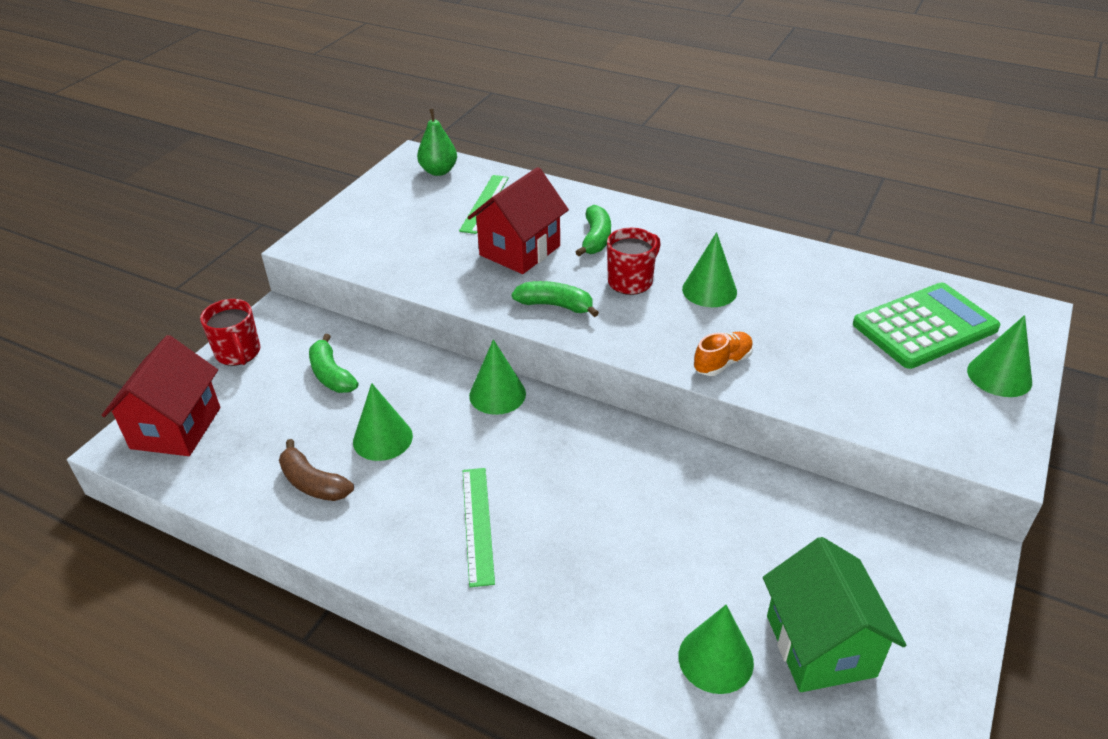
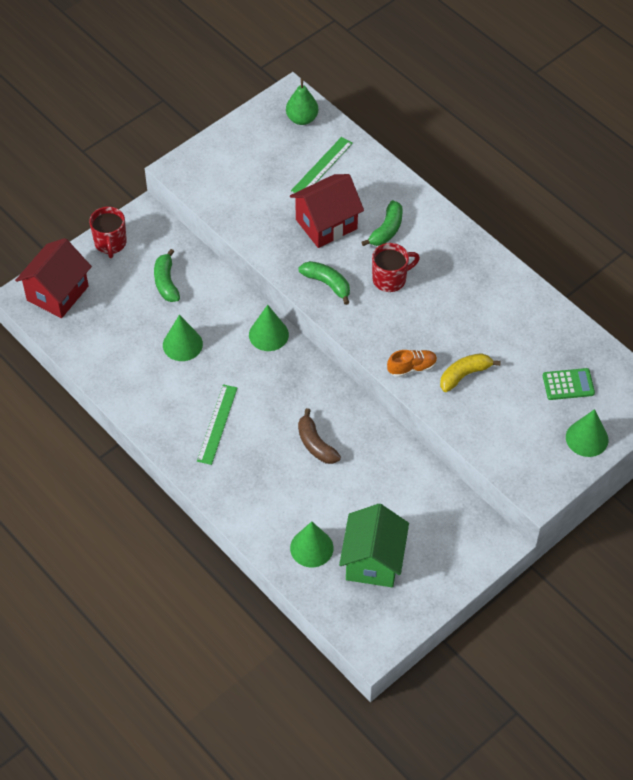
camera: 20 degrees right, 15 degrees up
brown banana [279,439,354,501] -> brown banana moved to [298,408,341,464]
green cone [682,232,737,307] -> none
green calculator [853,283,1000,369] -> green calculator [543,368,595,400], size x0.53
none -> yellow banana [440,353,501,392]

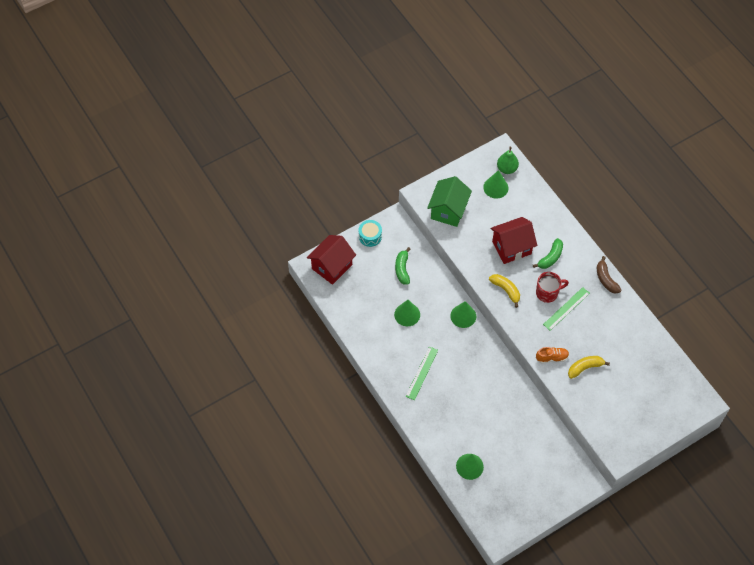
camera: 10 degrees right, 5 degrees up
red mug [89,207,127,258] -> turquoise drum [359,220,382,247]
green ruler [291,137,353,193] -> green ruler moved to [543,287,590,331]
brown banana [298,408,341,464] -> brown banana moved to [597,256,621,294]
green banana [299,261,350,305] -> yellow banana [489,274,520,308]
green house [339,504,409,587] -> green house moved to [427,176,472,227]
green calculator [543,368,595,400] -> none
green cone [566,409,609,457] -> green cone moved to [483,170,509,198]

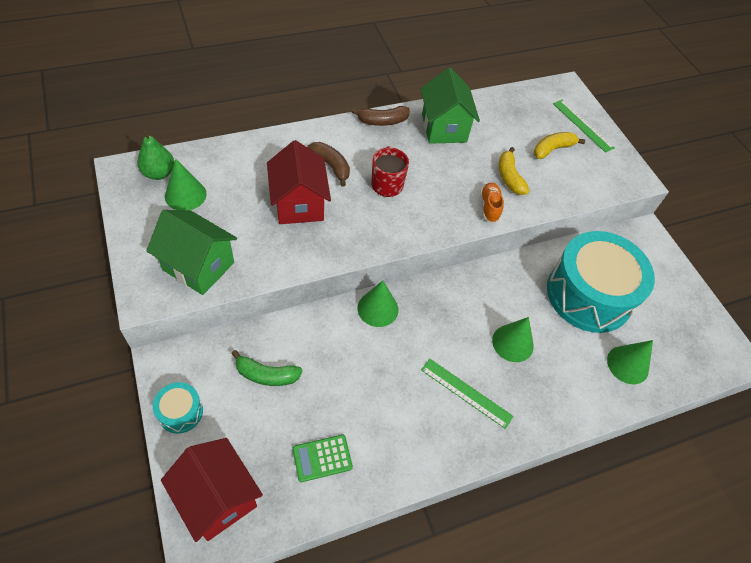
camera: 85 degrees left, 5 degrees down
green cone [394,300,420,326] -> green cone moved to [492,317,533,362]
yellow banana [489,274,520,308] -> yellow banana moved to [534,132,585,159]
green banana [533,238,563,269] -> brown banana [307,142,350,186]
green ruler [543,287,590,331] -> green ruler moved to [553,100,615,153]
none -> green calculator [293,435,353,482]
none -> green house [421,68,480,144]
none -> turquoise drum [547,231,655,333]

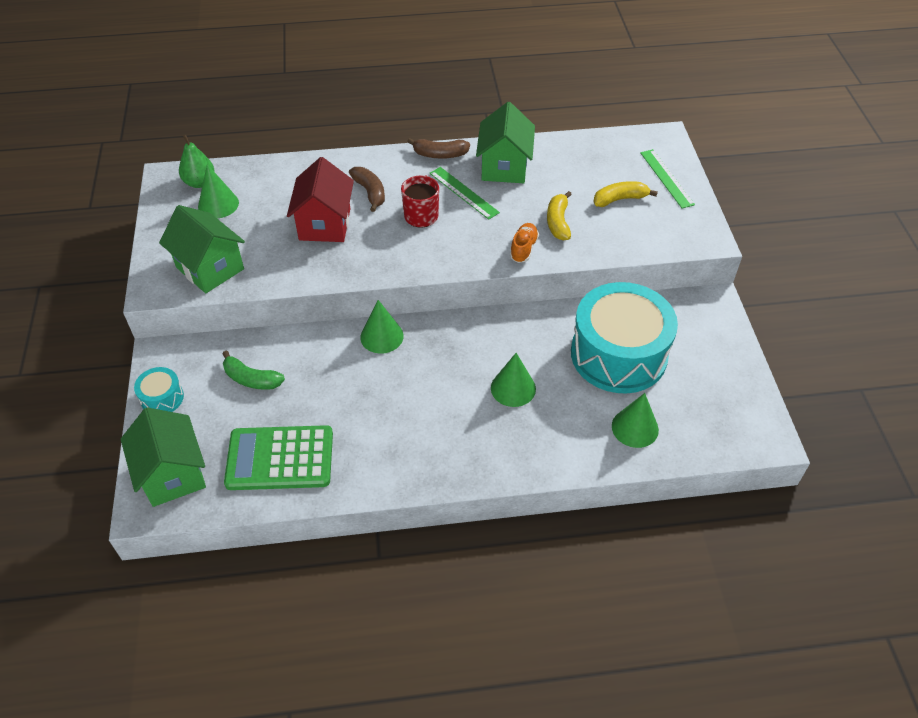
camera: 20 degrees right, 5 degrees down
red house [161,438,263,542] -> green house [121,407,206,507]
green calculator [293,435,353,482] -> green calculator [224,425,333,490], size x1.88
green ruler [421,359,514,429] -> green ruler moved to [430,167,500,220]

